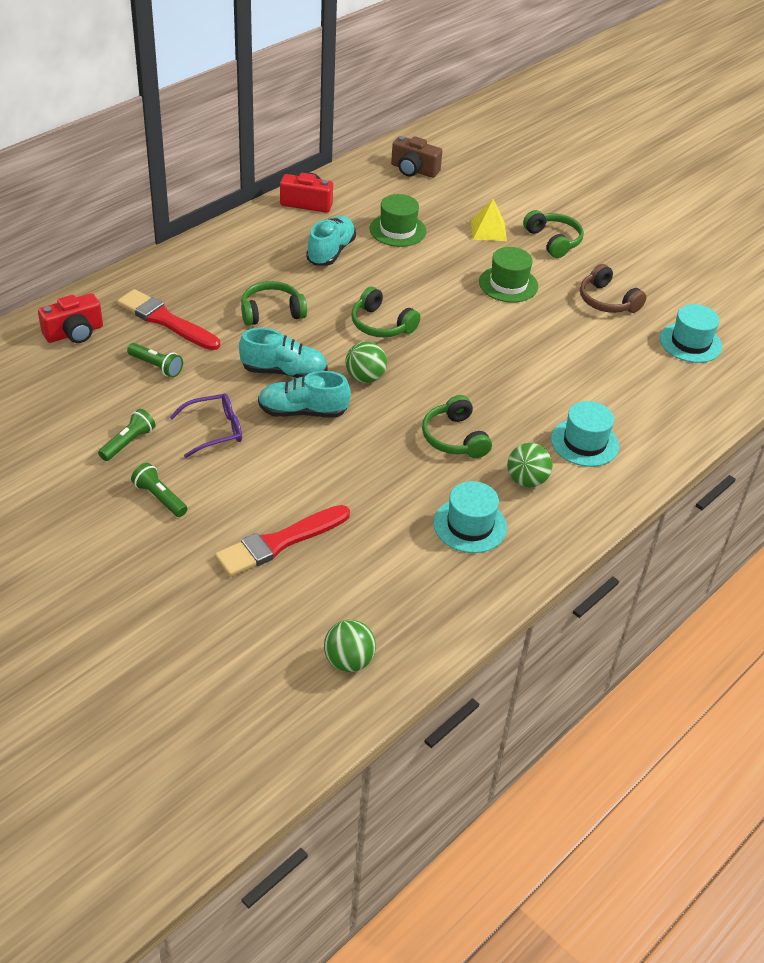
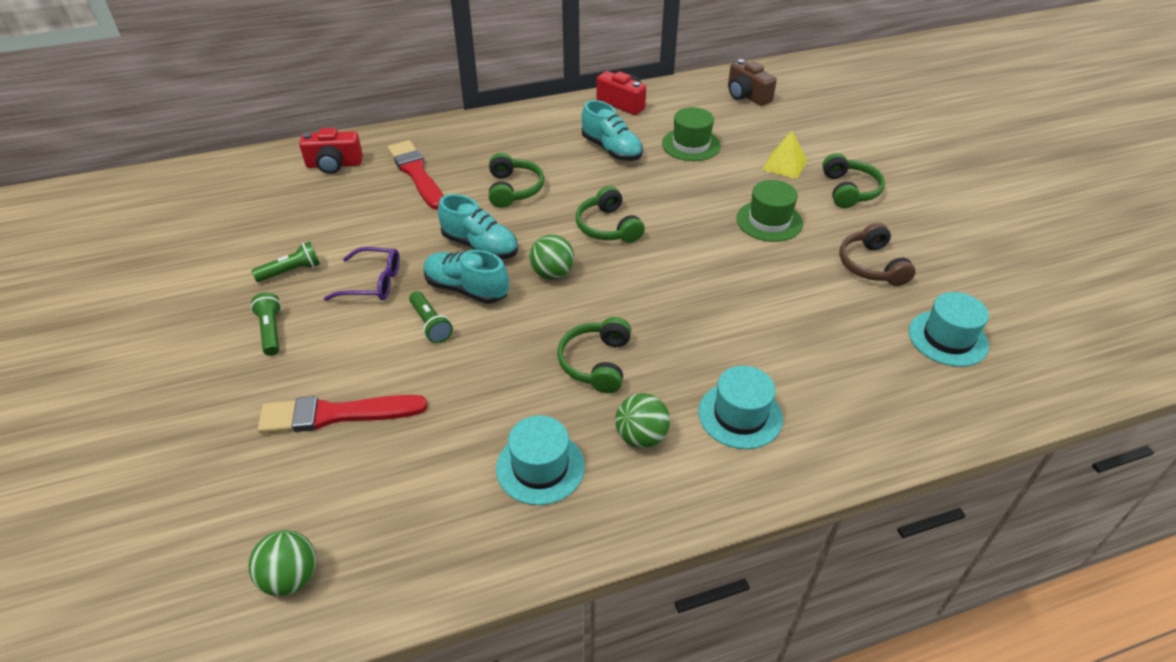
camera: 30 degrees right, 0 degrees up
green flashlight [127,343,183,378] -> green flashlight moved to [409,291,453,343]
green headphones [241,281,307,326] -> green headphones turned 75 degrees clockwise [489,153,544,208]
turquoise shoe [306,216,356,266] -> turquoise shoe turned 90 degrees clockwise [582,100,643,161]

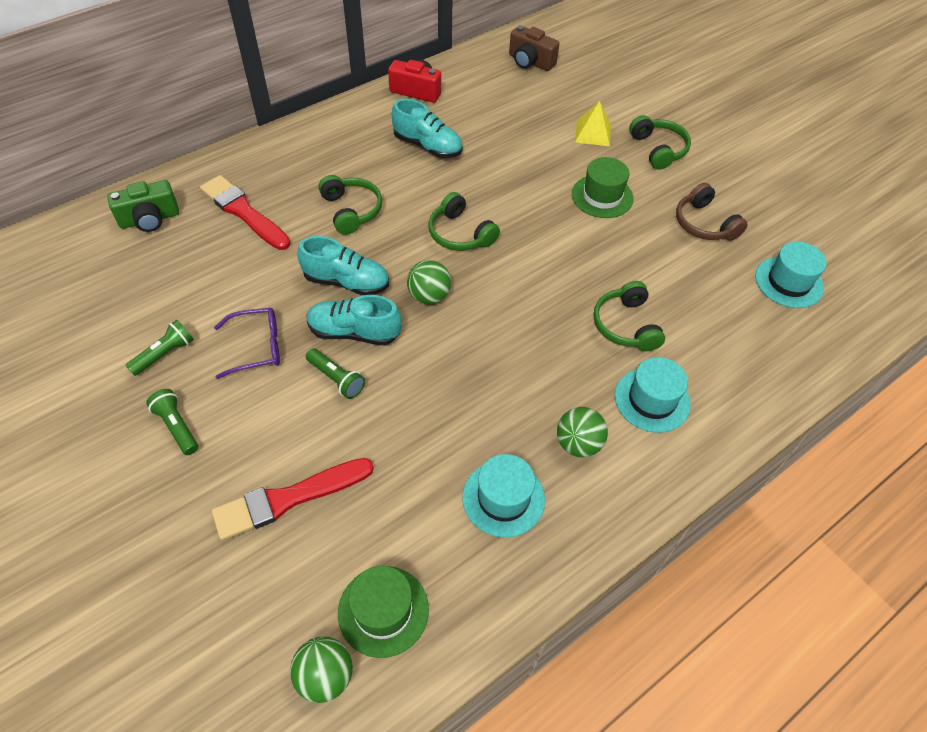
camera: 20 degrees left, 10 degrees up
red camera [299,128,363,174] -> green camera [107,180,179,232]
green headphones [557,317,631,393] -> green headphones moved to [593,281,665,351]
green hat [662,107,721,161] -> green hat moved to [338,566,429,658]

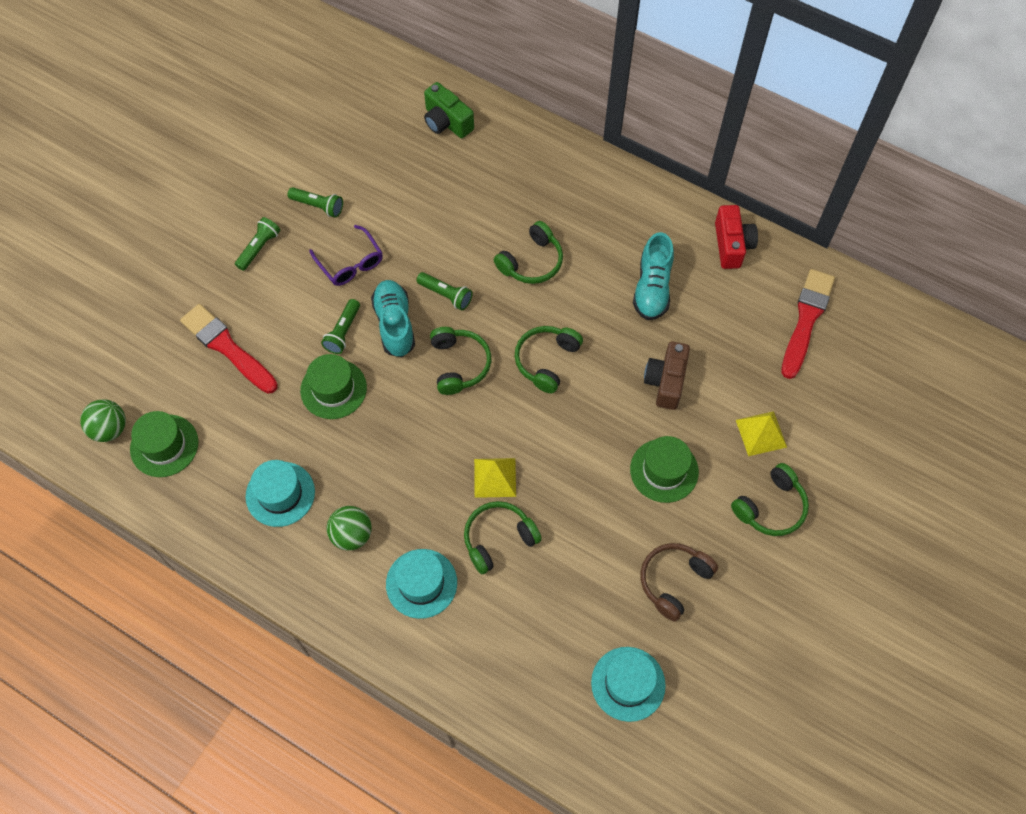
camera: 70 degrees right, 10 degrees up
red brush [200,175,290,250] -> red brush moved to [781,269,835,379]
turquoise shoe [297,236,389,295] -> green flashlight [416,272,473,310]
green ball [407,260,451,304] -> green headphones [430,327,491,395]
brown camera [509,25,559,71] -> brown camera moved to [644,341,690,410]
none -> green hat [300,354,367,419]
none -> yellow pyramid [474,458,516,498]

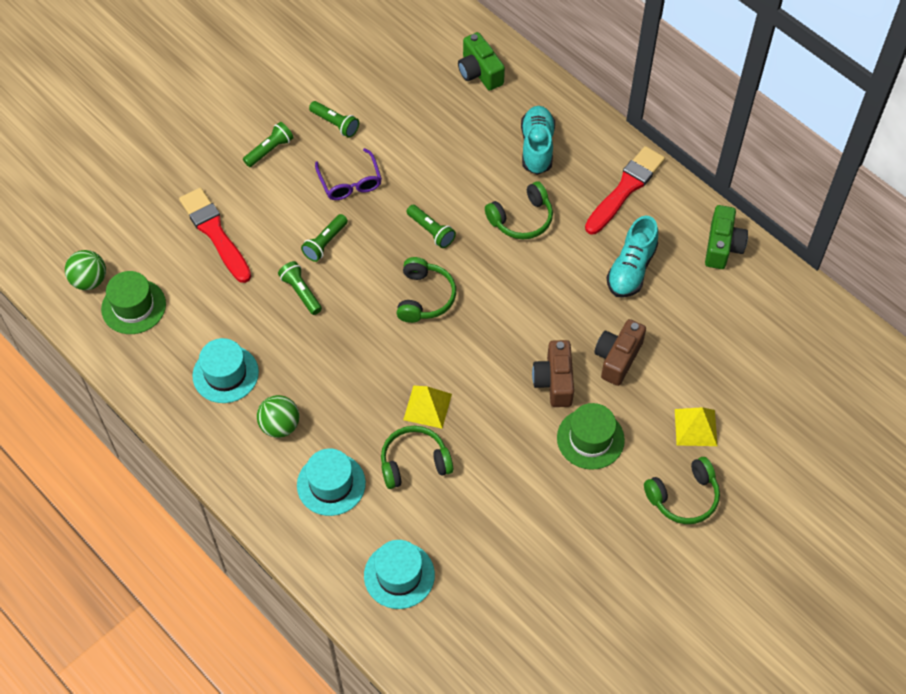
camera: 15 degrees right, 5 degrees down
green hat [300,354,367,419] -> green flashlight [278,261,322,315]
turquoise shoe [371,280,415,357] -> turquoise shoe moved to [521,106,555,175]
green headphones [515,326,583,393] -> none
turquoise hat [591,647,666,722] -> turquoise hat moved to [364,540,435,609]
brown headphones [641,543,718,621] -> none
red camera [715,205,758,269] -> green camera [705,205,748,269]
red brush [781,269,835,379] -> red brush moved to [585,146,665,234]
none -> brown camera [532,340,574,407]

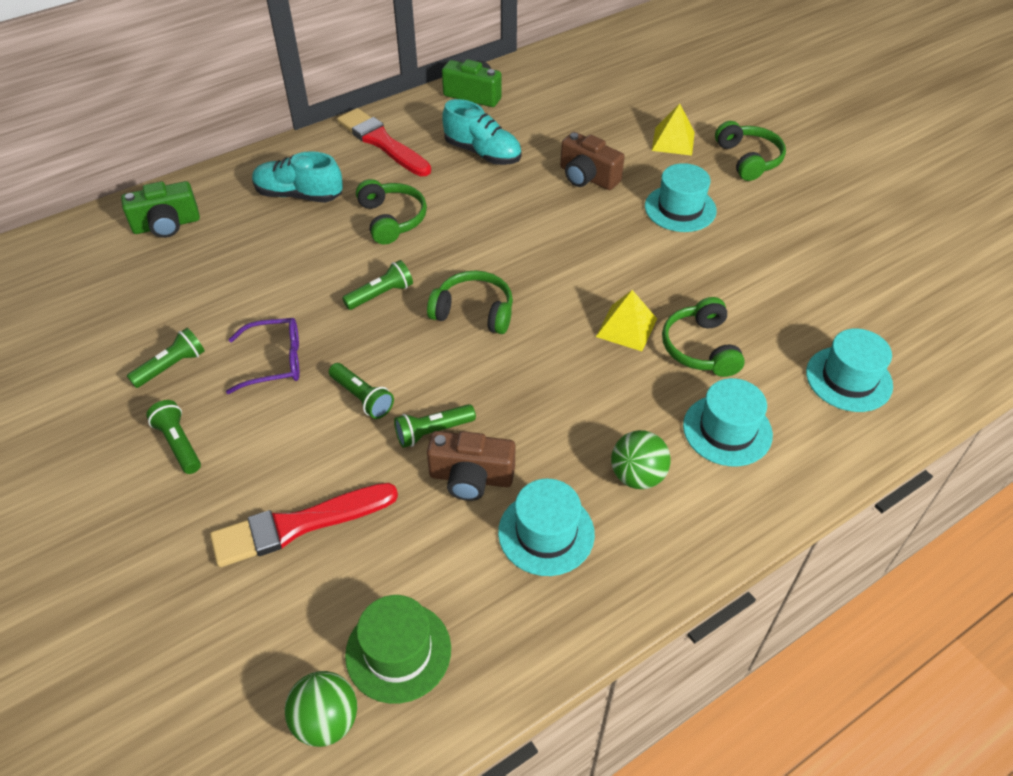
camera: 80 degrees left, 10 degrees down
brown camera [532,340,574,407] -> brown camera moved to [427,431,515,501]
green hat [557,403,625,470] -> turquoise hat [645,163,717,232]

